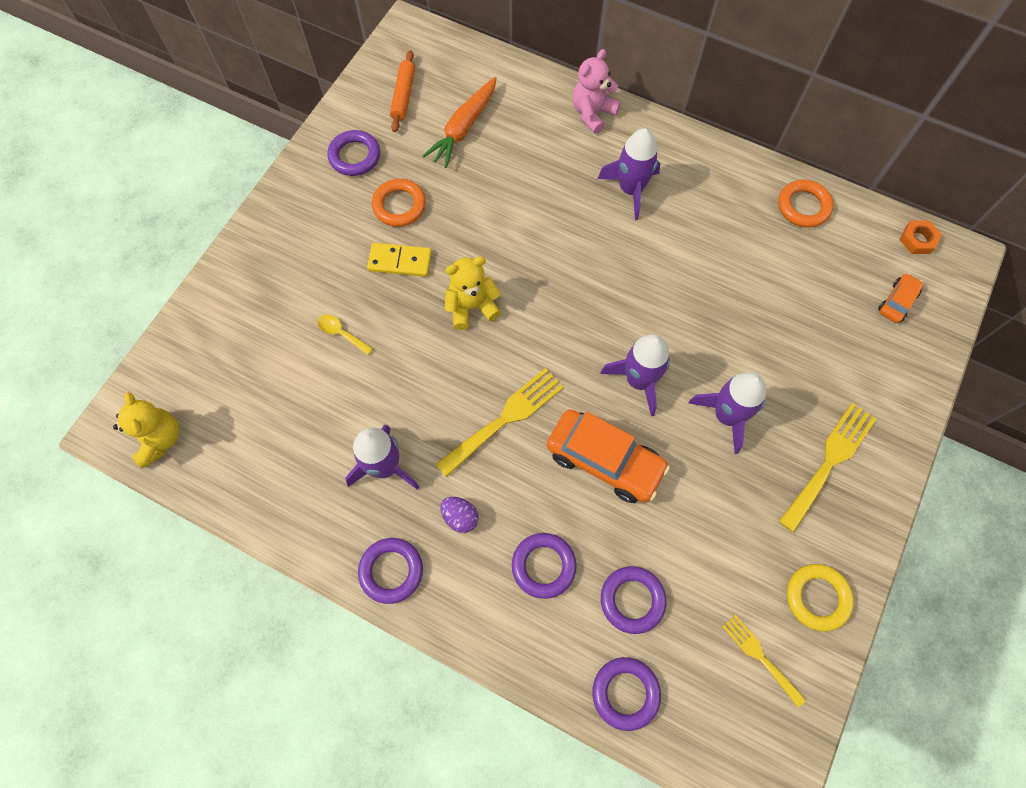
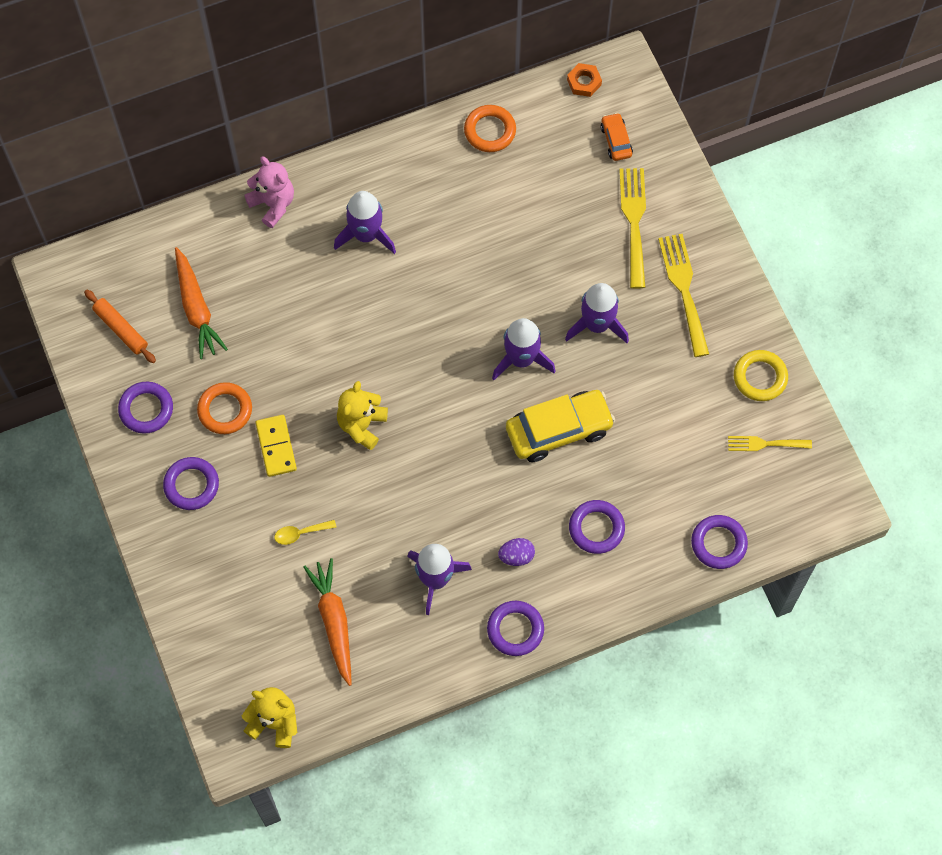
camera: 50 degrees left, 0 degrees up
yellow domino [367,243,432,277] -> yellow domino turned 60 degrees counterclockwise [255,415,297,477]
yellow fork [435,368,564,477] -> yellow fork moved to [619,168,646,289]
orange car [547,409,670,503] -> yellow car [506,390,615,462]
pink teddy bear [572,49,621,134] -> pink teddy bear turned 150 degrees clockwise [244,156,294,228]
purple ring [601,566,666,634] -> purple ring moved to [163,457,219,510]
none -> orange carrot [303,558,352,686]

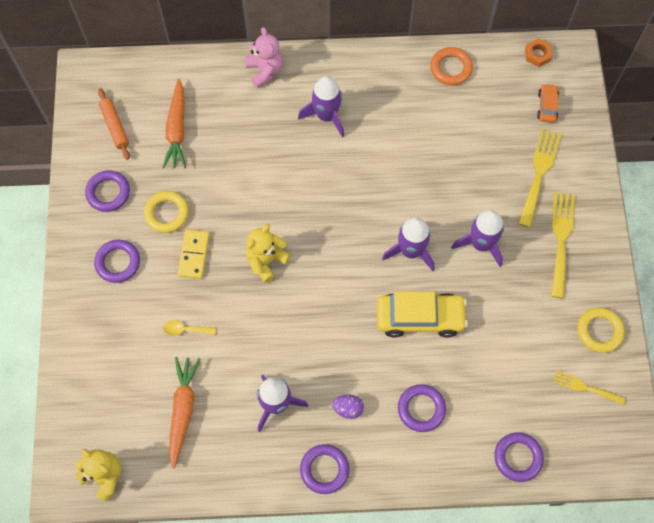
camera: 20 degrees right, 0 degrees up
orange ring [197,382,252,434] -> yellow ring [144,191,189,233]

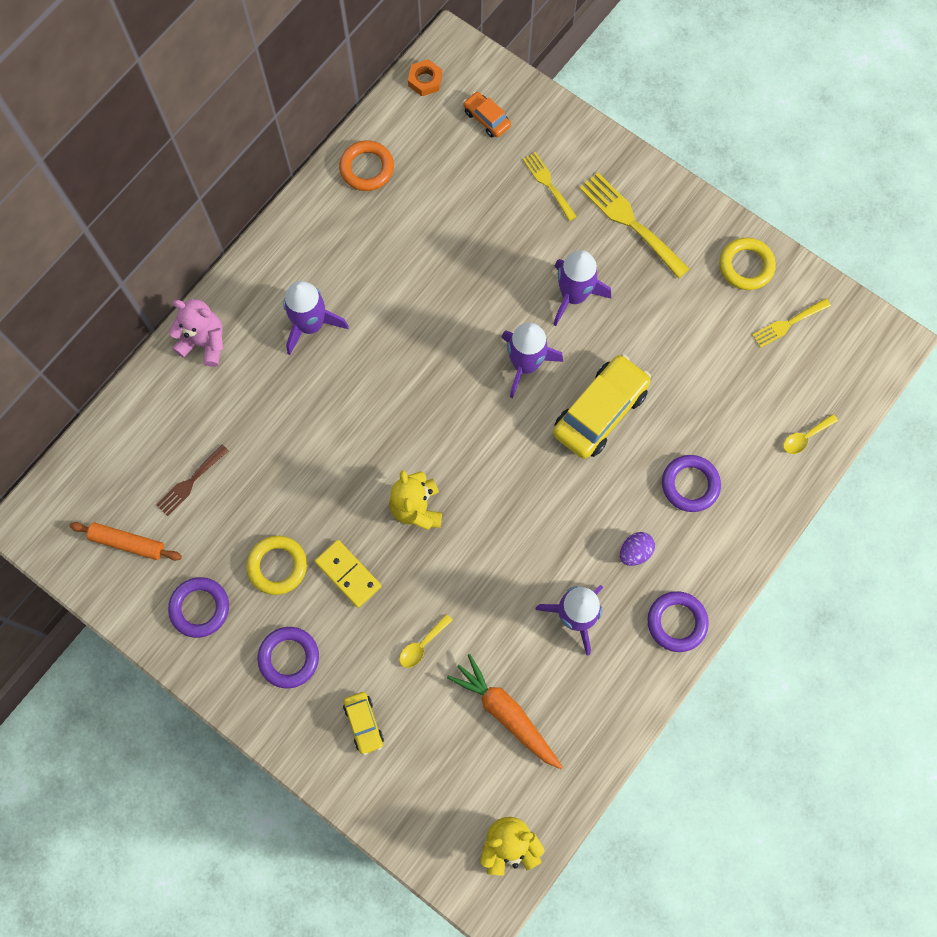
camera: 50 degrees left, 5 degrees up
orange carrot [162,78,186,168] -> brown fork [156,444,229,516]
purple ring [494,432,544,482] -> yellow spoon [783,414,838,454]
yellow fork [518,128,562,228] -> yellow fork [523,152,577,221], size x0.60
none -> yellow car [343,692,384,755]

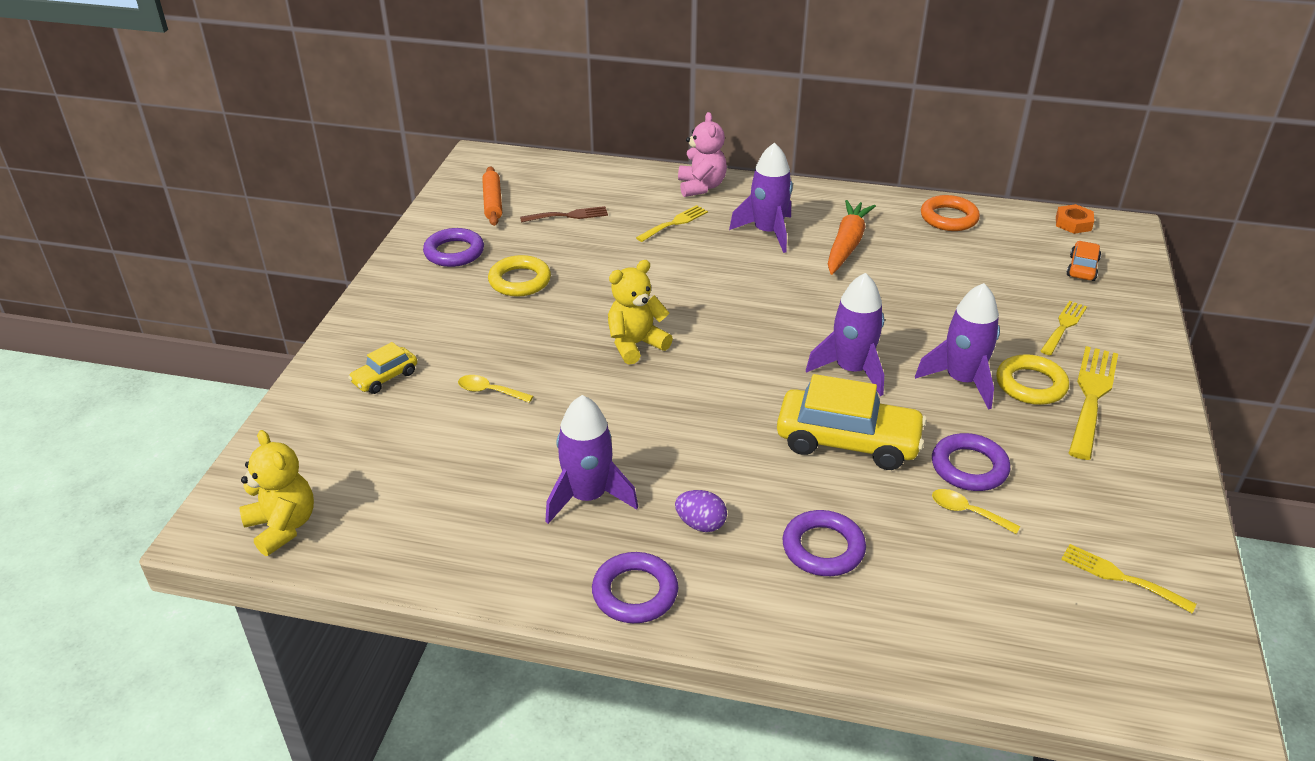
camera: 65 degrees right, 35 degrees down
brown fork [156,444,229,516] -> brown fork turned 150 degrees clockwise [520,206,608,223]
purple ring [257,627,319,688] -> purple ring moved to [932,433,1010,491]
yellow domino [315,540,381,608] -> none
orange carrot [447,654,563,769] -> orange carrot moved to [828,200,876,275]
yellow ring [719,238,776,290] -> yellow ring moved to [996,354,1069,405]
yellow spoon [783,414,838,454] -> yellow spoon moved to [932,489,1020,534]
none -> yellow fork [636,205,708,242]

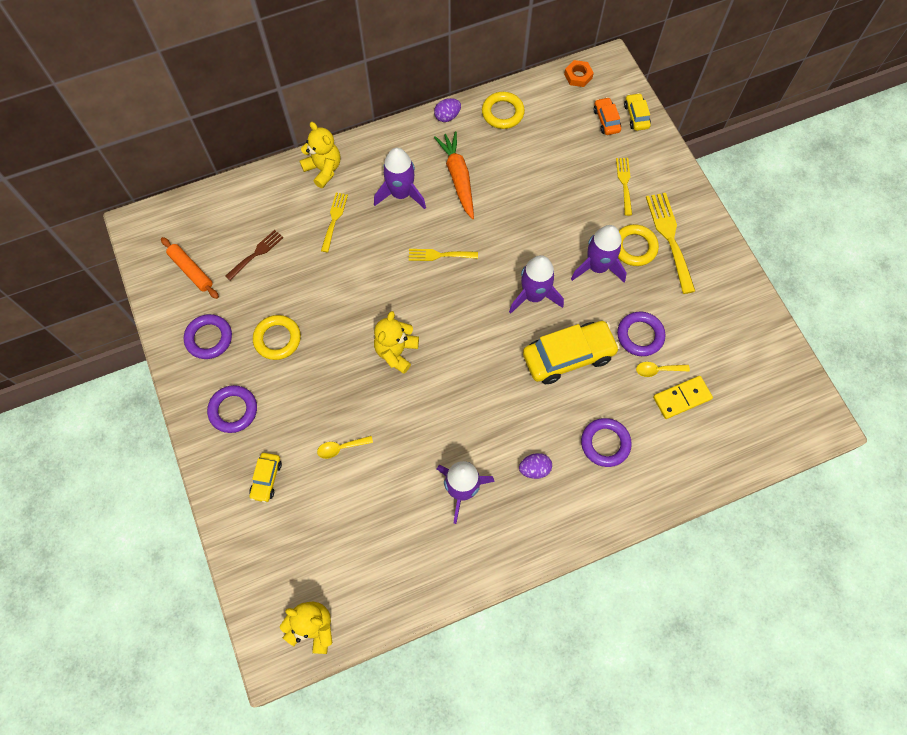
camera: 35 degrees left, 30 degrees up
purple ring [592,552,678,623] -> purple ring moved to [207,385,257,433]
pink teddy bear [678,112,727,197] -> yellow teddy bear [300,122,340,188]
orange ring [921,195,980,231] -> yellow ring [482,92,525,129]
yellow fork [1061,544,1196,613] -> yellow fork moved to [409,249,478,261]
none -> purple egg [434,98,461,122]
none -> yellow car [624,93,651,131]
none -> yellow domino [653,376,713,419]

